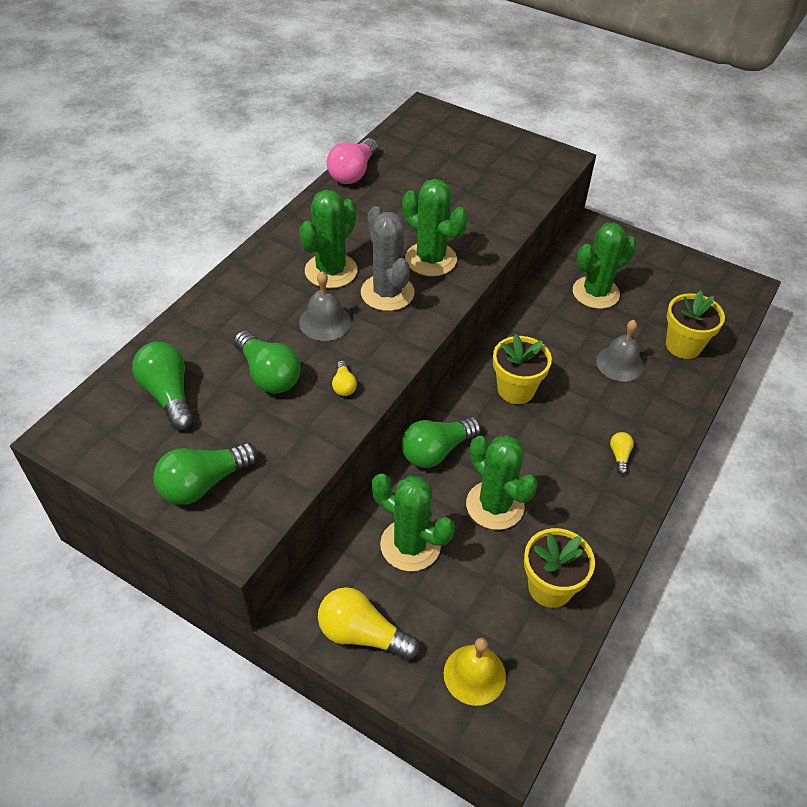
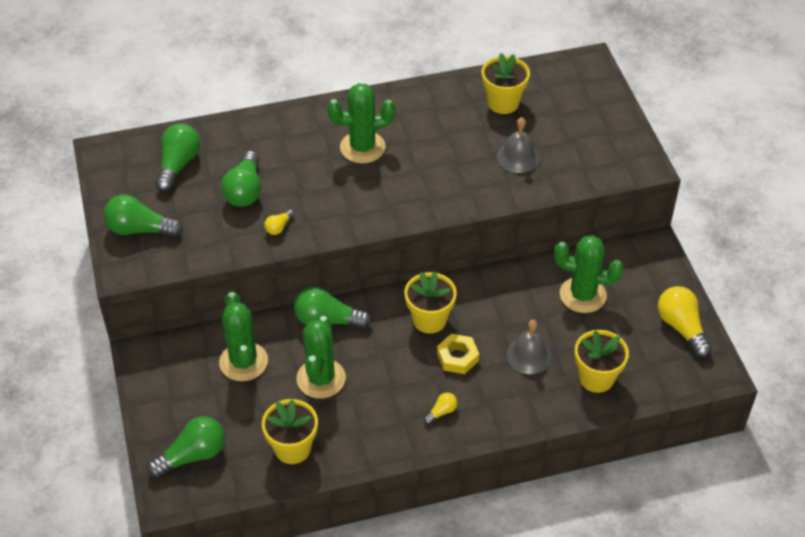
camera: 45 degrees right, 0 degrees up
grey bell [299,271,351,341] -> grey bell moved to [497,117,540,173]
yellow light bulb [318,587,420,661] -> yellow light bulb moved to [658,286,712,358]
pink light bulb [327,138,378,184] -> none
grey cactus [361,206,415,311] -> none
green cactus [402,179,467,276] -> none
yellow bell [444,638,506,706] -> green light bulb [147,416,225,478]
none -> yellow nut [437,334,479,374]
none -> yellow flower pot [482,53,530,114]

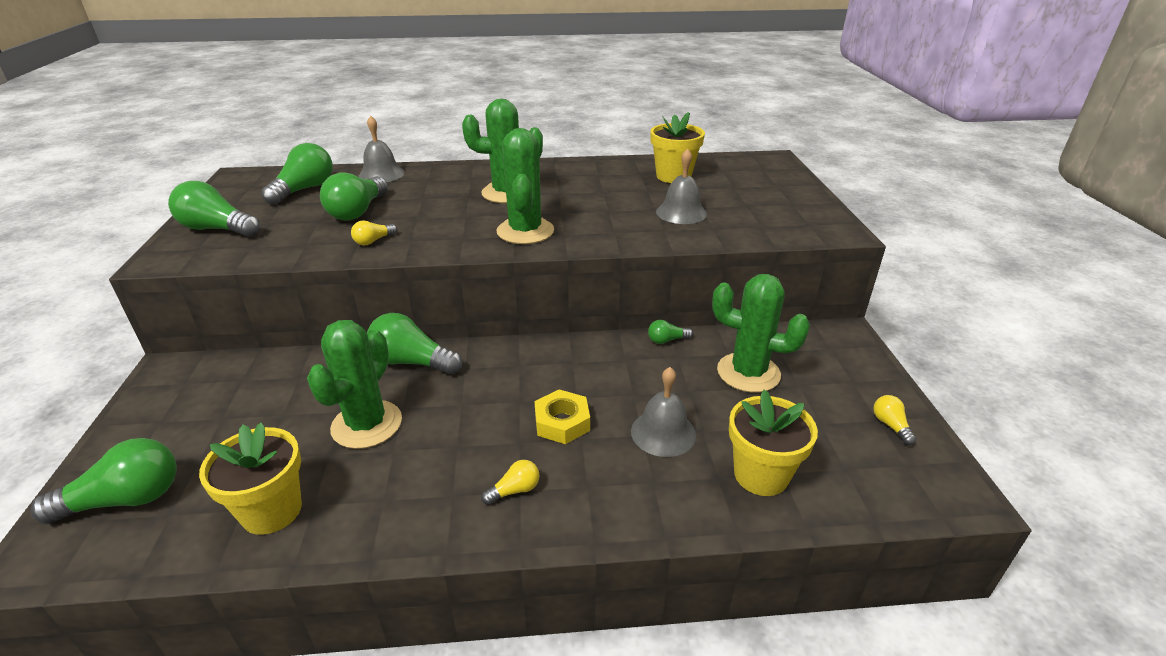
camera: 10 degrees right, 15 degrees down
green cactus [219,292,268,381] -> green cactus moved to [496,128,554,244]
yellow flower pot [405,271,457,334] -> none
yellow light bulb [658,286,712,358] -> yellow light bulb [873,395,917,445], size x0.49
none -> grey bell [359,116,405,182]
none -> green light bulb [648,320,693,344]

